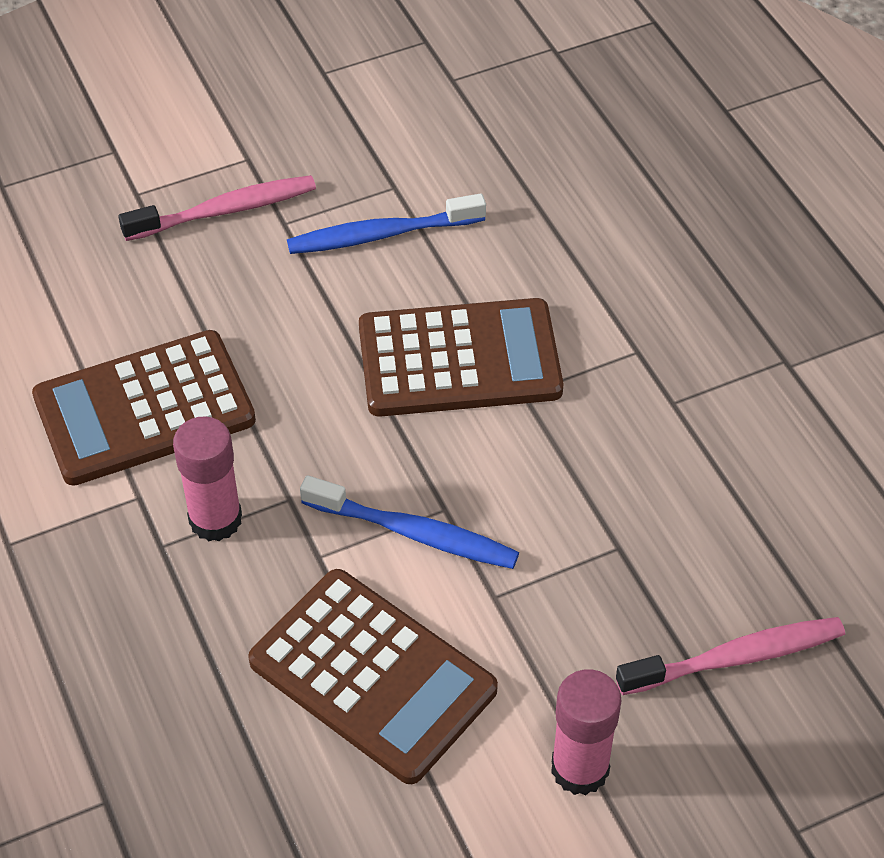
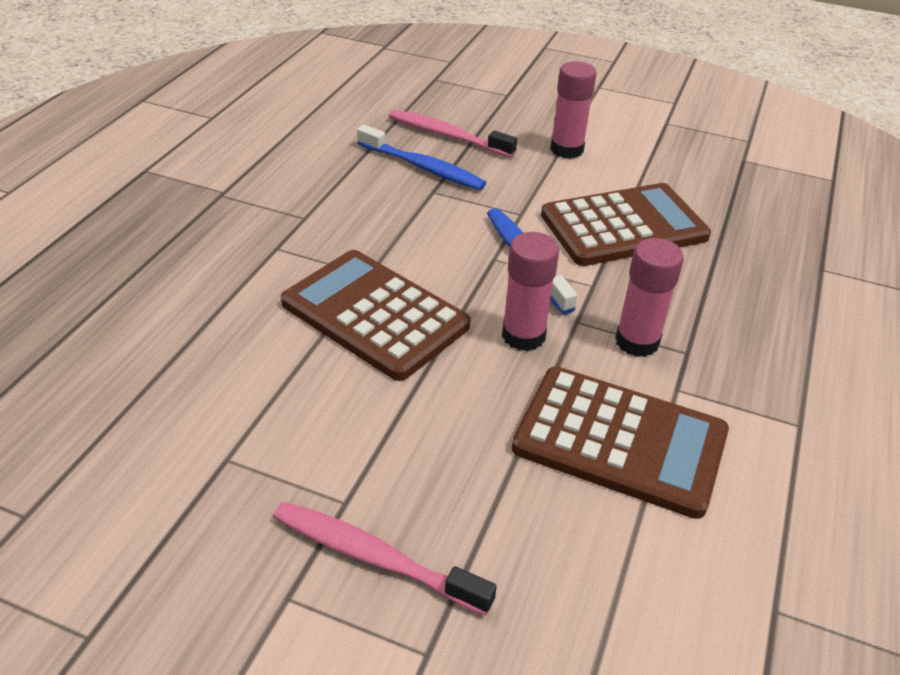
camera: 135 degrees left, 10 degrees down
brown calculator [248,569,498,784] -> brown calculator turned 75 degrees clockwise [541,183,711,266]
blue toothbrush [287,193,486,254] -> blue toothbrush moved to [357,125,486,190]
none -> pink glue stick [502,232,559,351]

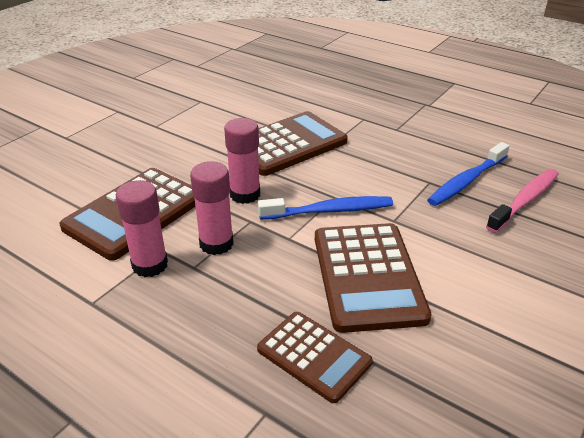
camera: 105 degrees right, 5 degrees down
pink toothbrush [273,501,497,615] -> none
pink glue stick [550,61,597,159] -> pink glue stick moved to [116,180,168,277]
none -> brown calculator [257,312,373,403]

